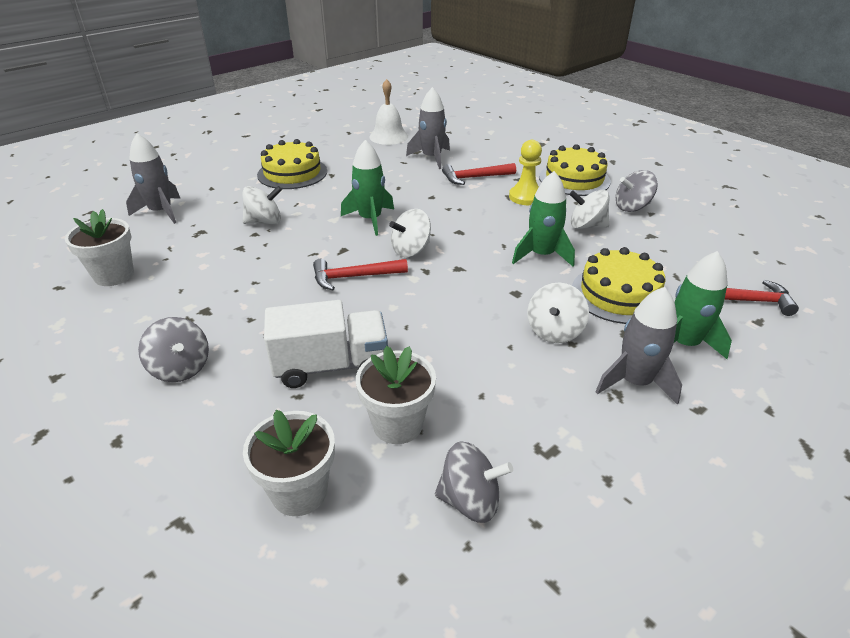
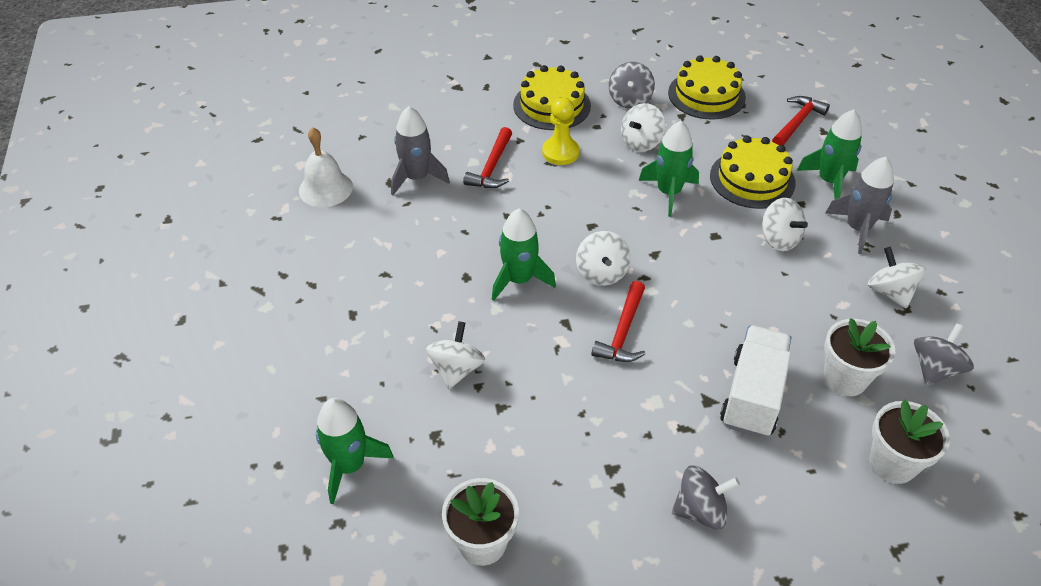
camera: 60 degrees left, 10 degrees up
grey rocket [126,133,180,224] -> green rocket [316,398,394,504]
yellow cake [257,139,327,189] -> yellow cake moved to [668,55,746,120]
none -> white spinning top [868,247,926,309]

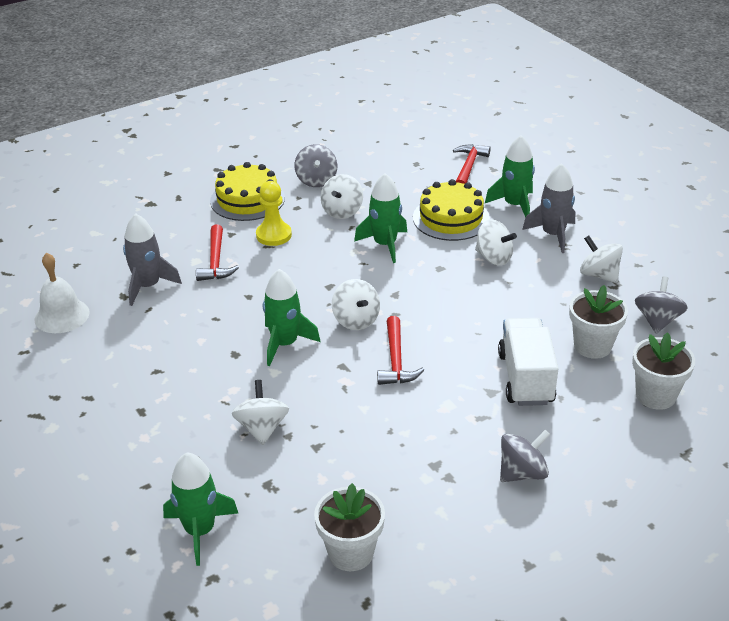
camera: 20 degrees left, 10 degrees down
yellow cake [668,55,746,120] -> none

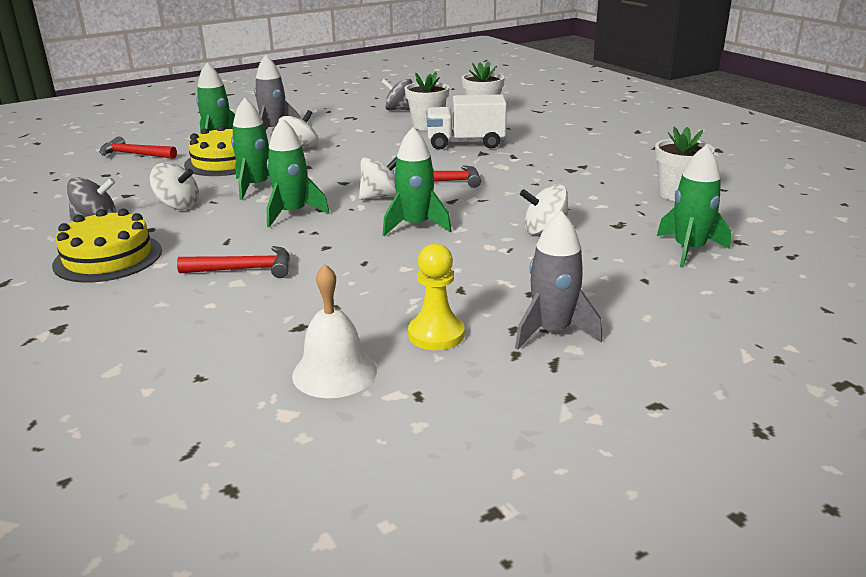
camera: 90 degrees left, 10 degrees down
grey rocket [123,213,182,306] -> grey rocket moved to [515,211,602,350]
yellow pawn [256,181,292,246] -> yellow pawn moved to [408,244,465,350]
grey spinning top [500,430,550,482] -> none
white spinning top [580,235,623,283] -> none
none -> green rocket [266,118,330,227]

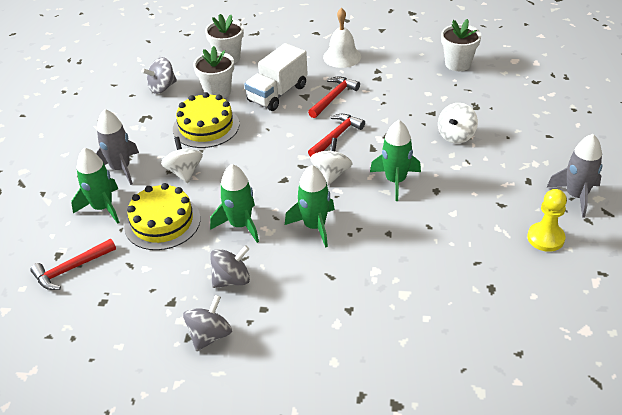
camera: 50 degrees left, 15 degrees up
yellow cake [52,209,162,283] -> yellow cake moved to [173,92,239,148]
white spinning top [150,162,199,210] -> grey spinning top [210,245,250,288]
red hammer [177,246,290,278] -> red hammer moved to [308,77,360,118]
white bell [292,264,377,398] -> white bell moved to [323,8,361,68]
green rocket [657,145,731,268] -> none

